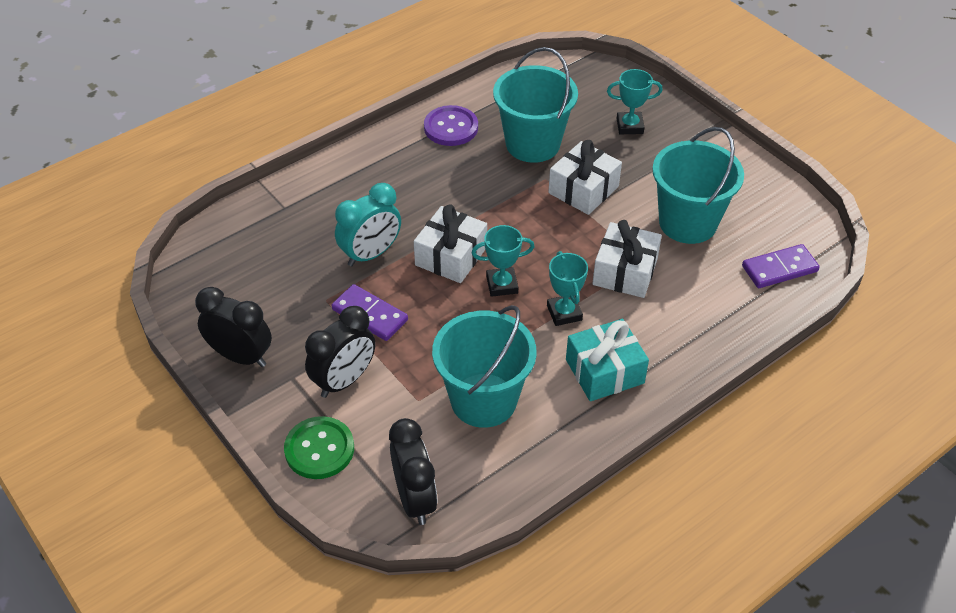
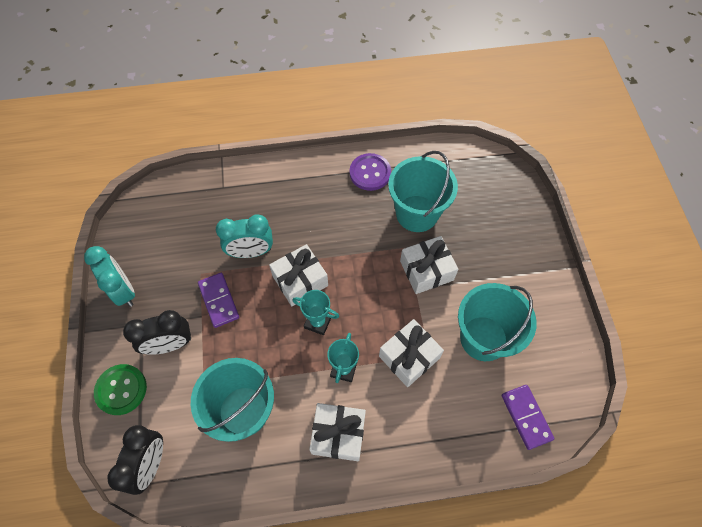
camera: 30 degrees right, 15 degrees up
black clock [195,287,272,367] -> turquoise clock [84,246,135,307]
turquoise gift [566,319,649,401] -> white gift [309,403,366,461]
turquoise trophy [607,69,663,134] -> none
purple domino [742,244,820,288] -> purple domino turned 60 degrees clockwise [502,385,554,450]

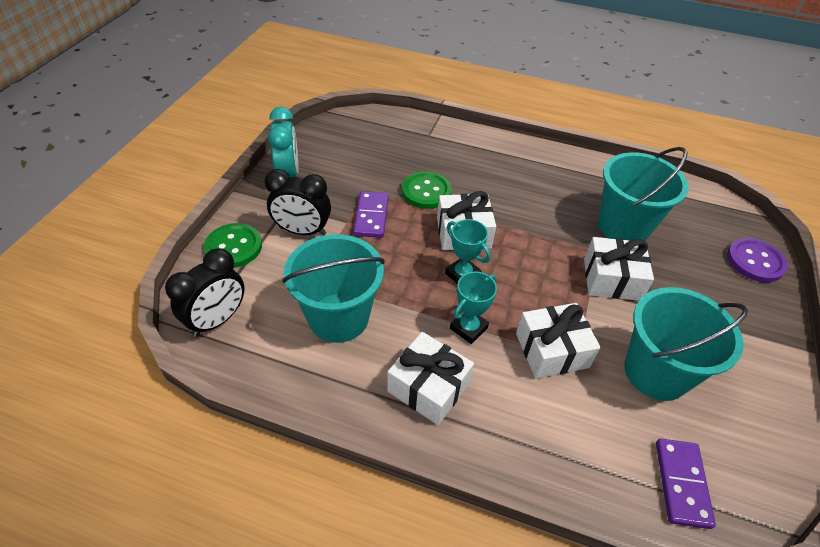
camera: 25 degrees right, 15 degrees down
turquoise clock [216,215,273,258] -> green button [402,171,452,209]
purple button [350,153,391,191] -> purple button moved to [727,238,788,282]

